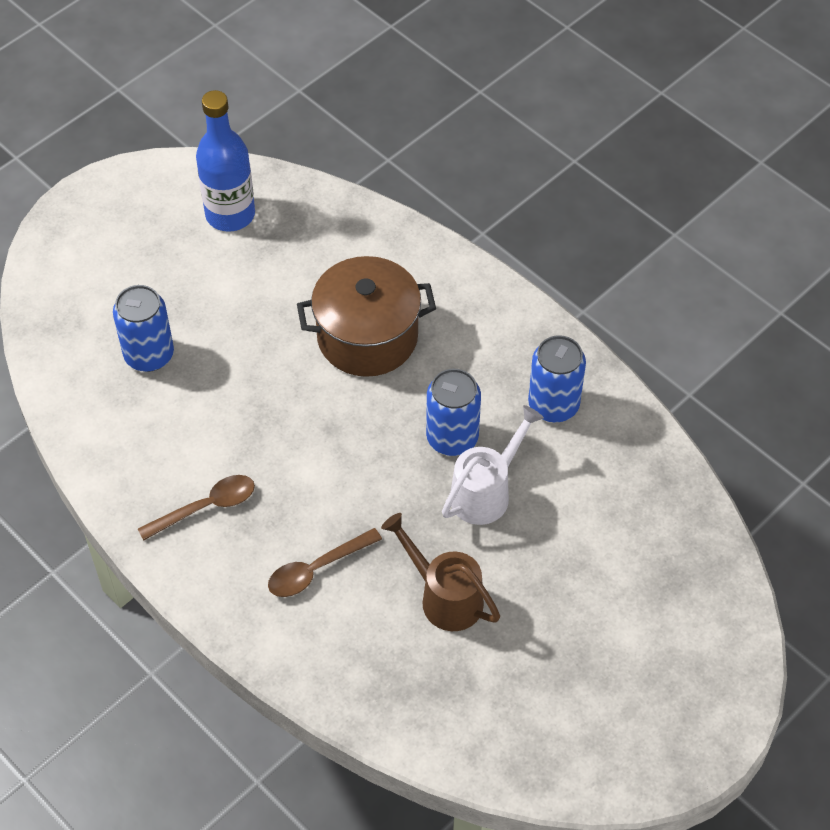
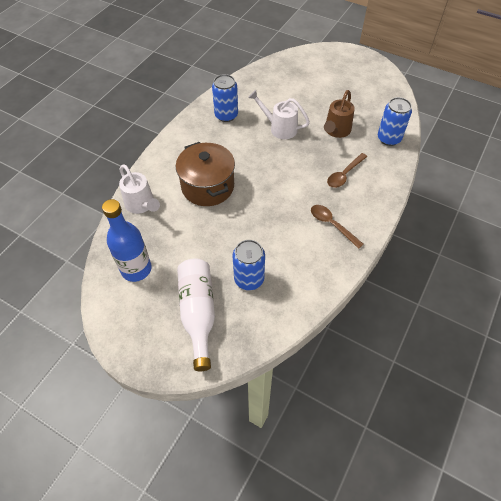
camera: 105 degrees left, 0 degrees up
brown spoon [268,528,382,597] -> brown spoon turned 90 degrees clockwise [327,153,367,188]
blue can [426,369,481,456] -> blue can moved to [378,97,412,146]
none -> white watering can [119,164,160,214]
none -> white bottle [177,259,215,372]

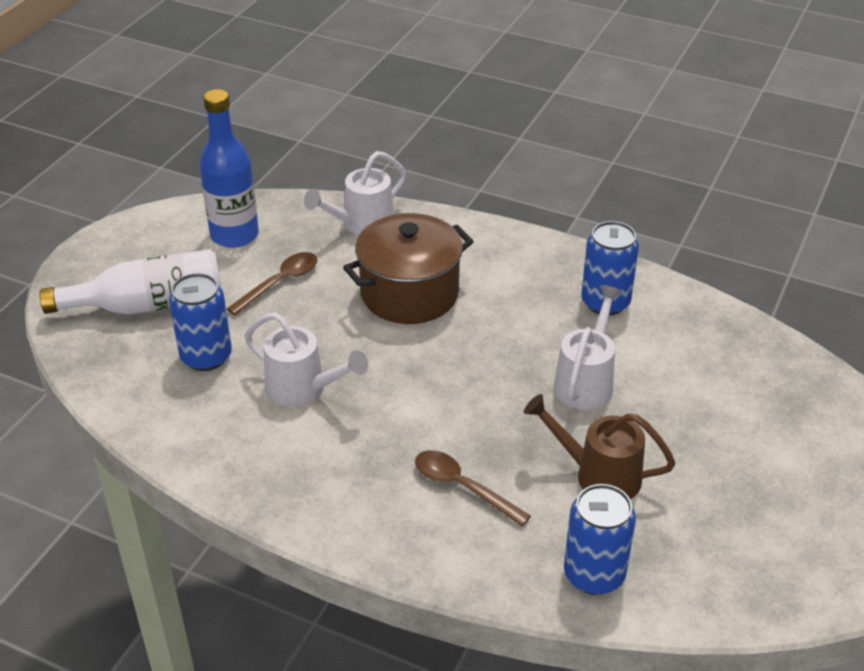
camera: 85 degrees right, 15 degrees down
brown spoon [311,205,364,249] -> brown spoon moved to [227,252,318,315]
none -> white watering can [245,312,368,407]

